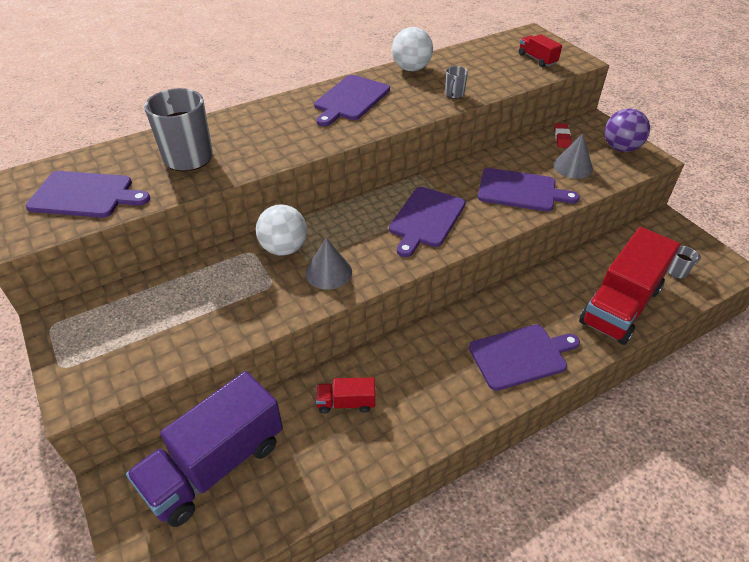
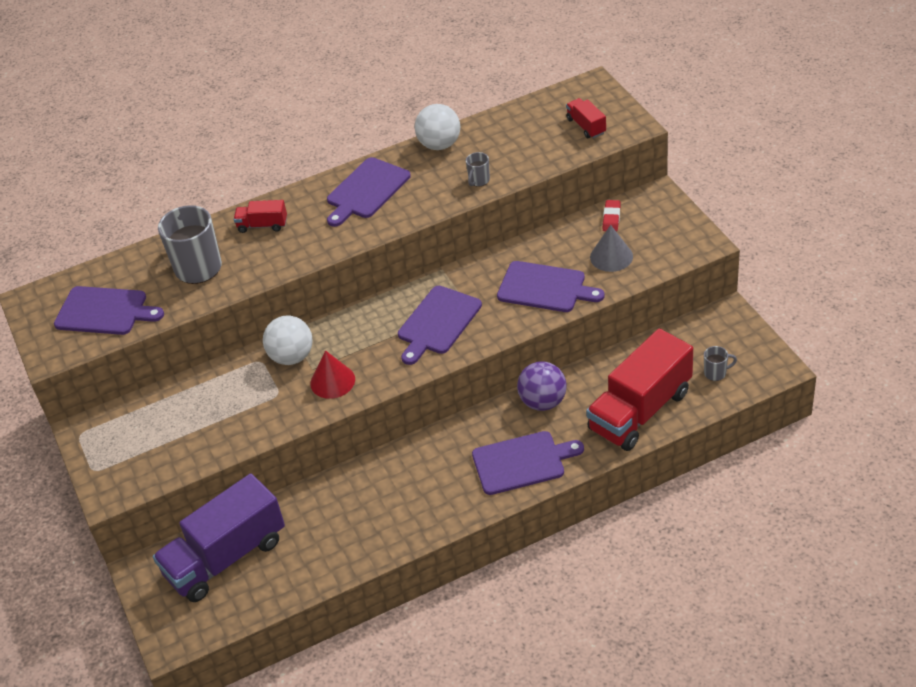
camera: 10 degrees right, 0 degrees up
grey cone [305,238,352,290] -> red cone [310,350,355,399]
red truck [316,377,375,414] -> red truck moved to [233,200,287,233]
purple ball [605,108,650,152] -> purple ball moved to [517,361,567,411]

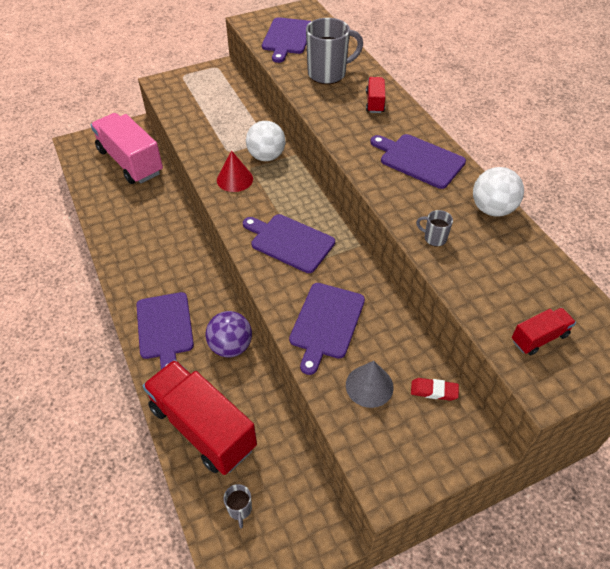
camera: 85 degrees right, 5 degrees up
purple truck [153,473,285,602] -> pink truck [91,113,163,184]

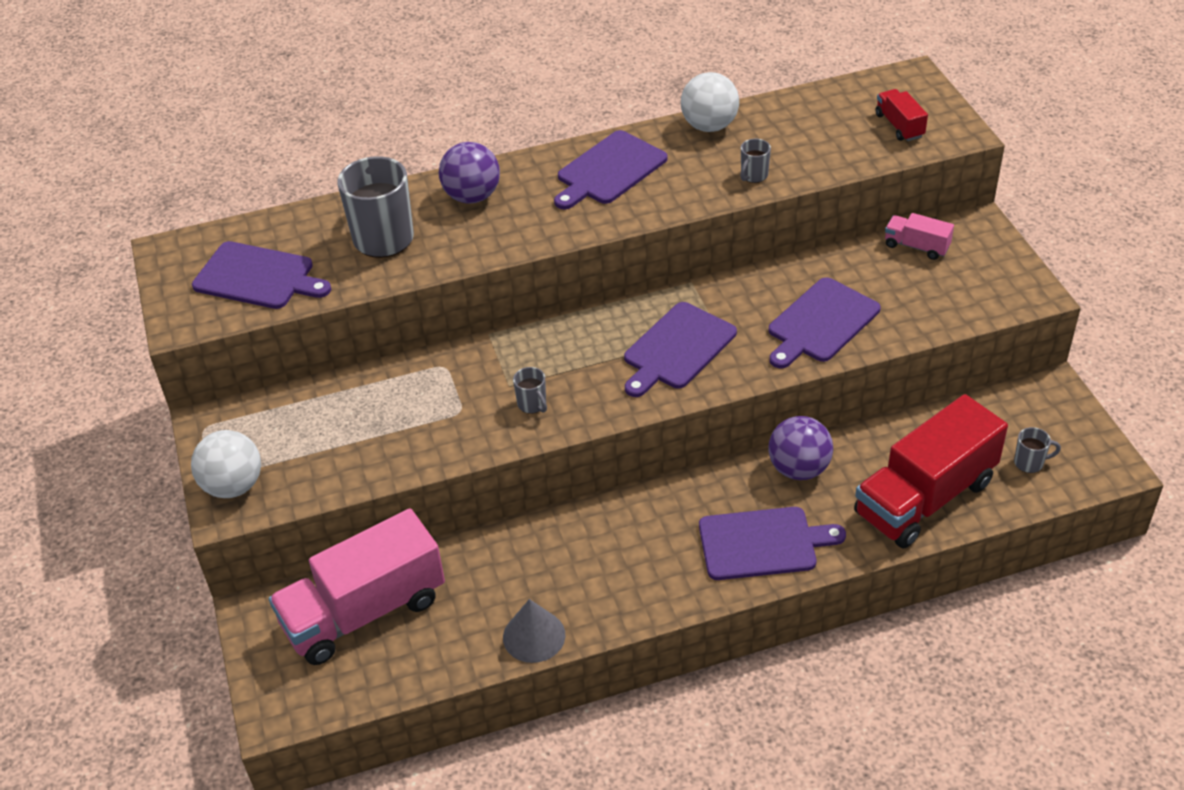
camera: 80 degrees left, 5 degrees down
red cone [217,150,253,192] -> grey mug [513,367,547,414]
white ball [246,121,285,161] -> white ball moved to [191,430,261,498]
purple cutting board [289,283,365,375] -> purple cutting board turned 105 degrees clockwise [768,277,881,368]
grey cone [346,361,394,408] -> grey cone moved to [503,599,565,663]
red truck [366,77,385,113] -> purple ball [439,142,500,203]
red eraser [411,378,459,401] -> pink truck [885,213,954,260]

